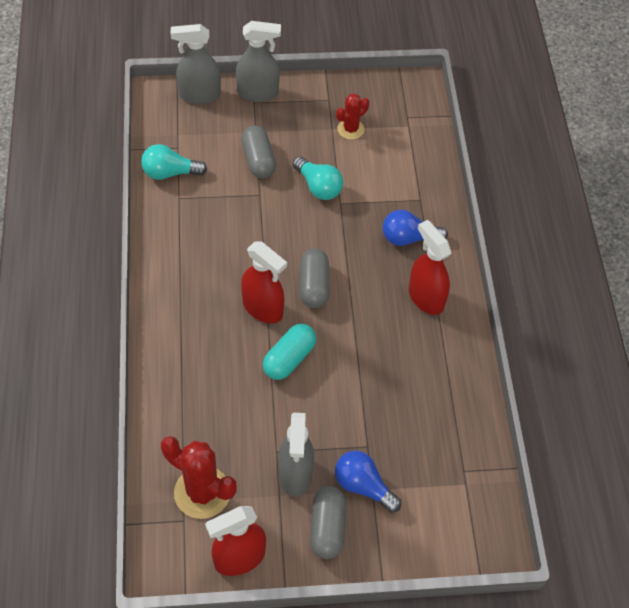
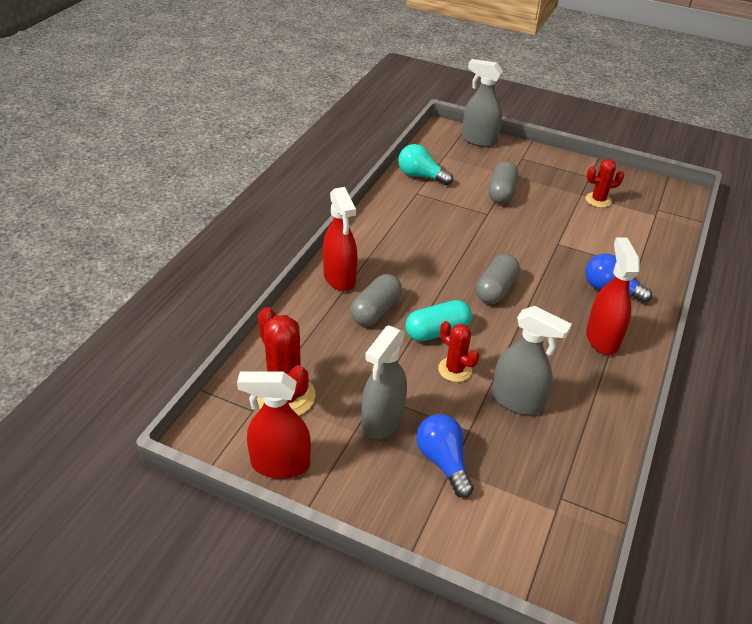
camera: 30 degrees right, 15 degrees down
grey spray bottle [236,21,281,102] -> grey spray bottle moved to [492,306,572,415]
red spray bottle [241,241,287,324] -> red spray bottle moved to [323,187,357,291]
turquoise light bulb [293,156,343,200] -> none
grey capsule [310,486,346,559] -> grey capsule moved to [350,274,402,326]
none -> red cactus [438,321,480,382]

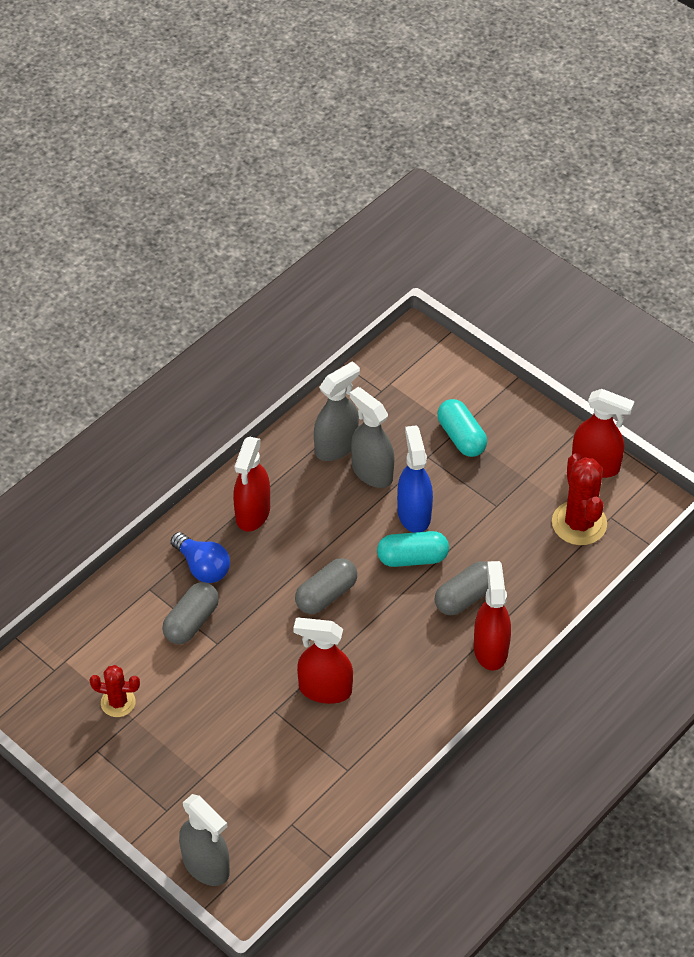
camera: 160 degrees left, 10 degrees up
grey spray bottle [361,325,407,439] -> grey spray bottle moved to [314,361,360,461]
turquoise light bulb [398,144,453,185] -> none
blue light bulb [416,414,474,498] -> turquoise capsule [437,399,487,457]
red cactus [438,321,480,382] -> blue spray bottle [397,425,433,533]
grey capsule [489,161,518,204] -> grey capsule moved to [162,582,219,644]
none -> red spray bottle [293,617,353,704]

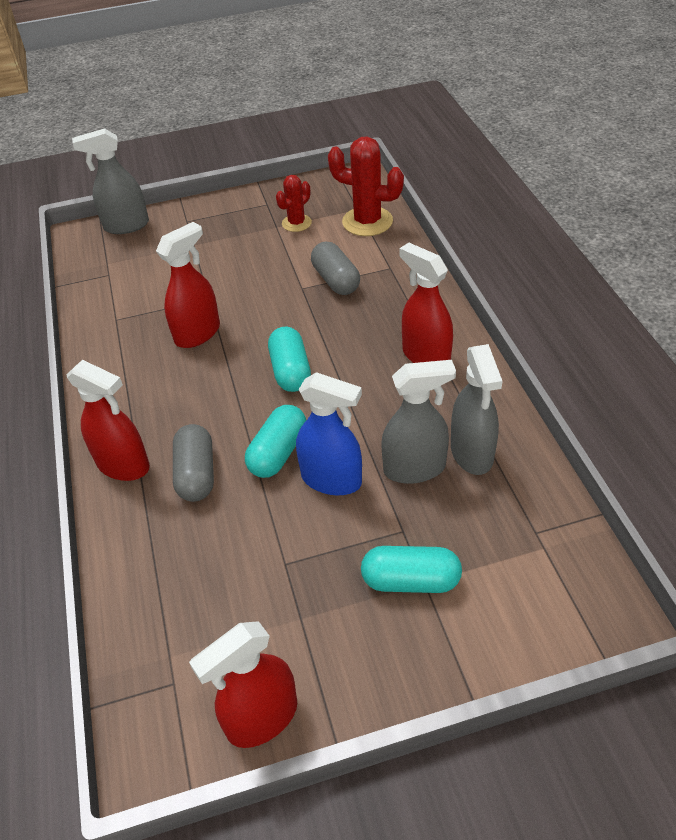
camera: 125 degrees right, 5 degrees down
blue light bulb [171,532,230,583] -> none
grey capsule [295,558,357,614] -> turquoise capsule [268,327,311,392]
red cactus [552,453,607,545] -> red cactus moved to [328,136,404,236]

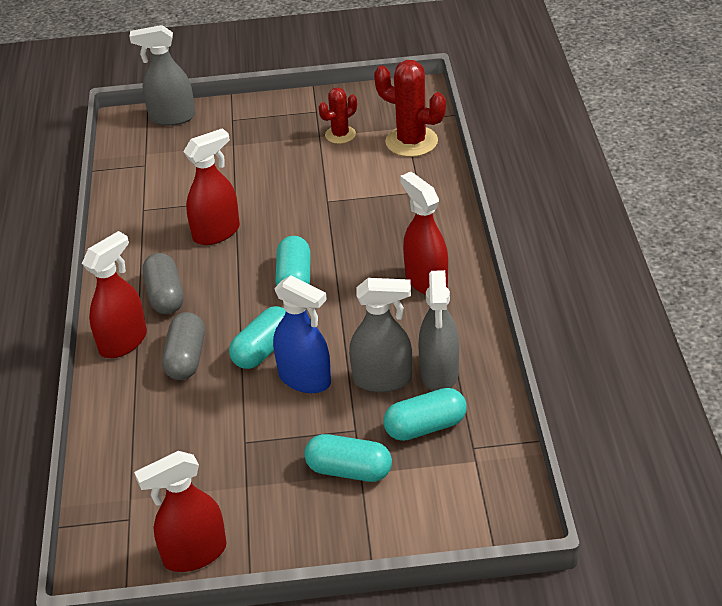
camera: 10 degrees right, 5 degrees down
red spray bottle [67,360,150,481] -> red spray bottle turned 90 degrees counterclockwise [82,231,147,358]
grey capsule [311,241,360,295] -> grey capsule moved to [142,253,184,314]
none -> turquoise capsule [383,388,467,441]

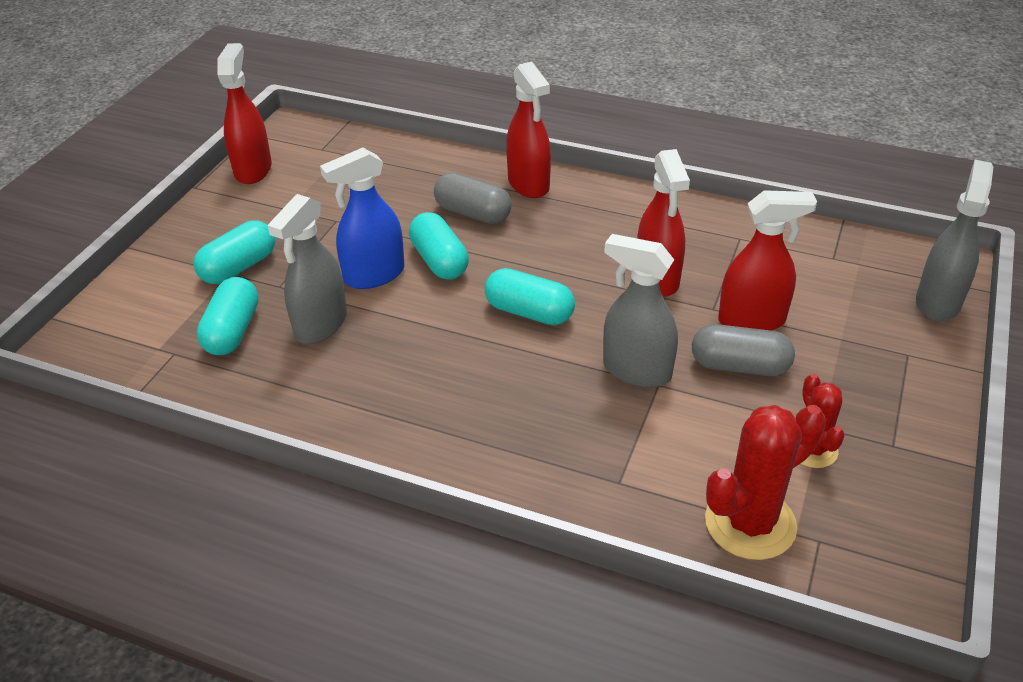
camera: 115 degrees right, 0 degrees up
grey capsule [142,253,184,314] -> grey capsule moved to [692,324,795,376]
red spray bottle [400,172,448,295] -> red spray bottle moved to [718,190,817,331]
grey spray bottle [418,270,459,391] -> grey spray bottle moved to [603,234,678,388]

